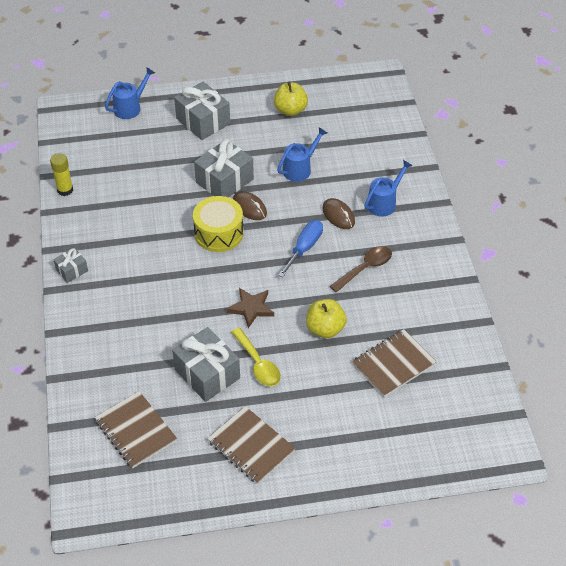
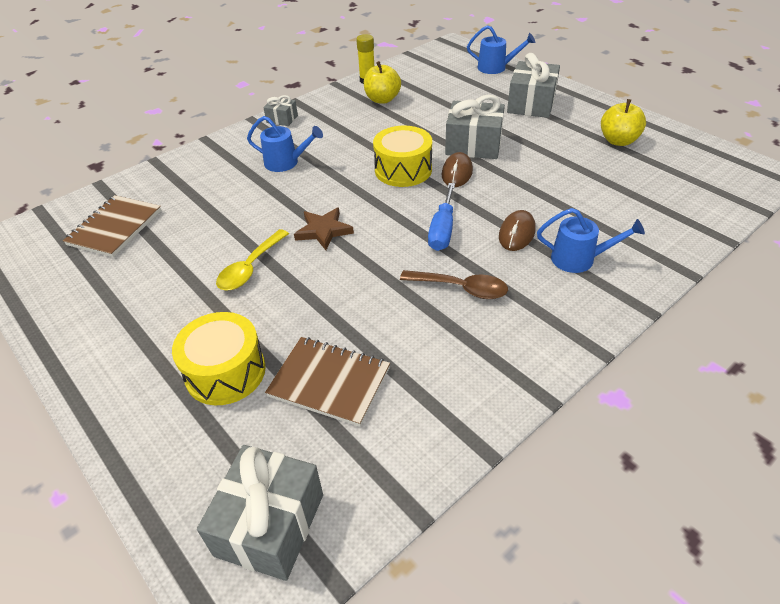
camera: 60 degrees right, 5 degrees down
grey gift [172,327,240,402] -> grey gift moved to [197,445,323,581]
brown notebook [207,406,296,484] -> none
blue watering can [277,127,327,182] -> blue watering can moved to [247,116,323,172]
blue screwdriver [278,220,323,277] -> blue screwdriver turned 105 degrees clockwise [428,183,455,251]
yellow apple [306,299,347,338] -> yellow apple moved to [364,61,401,104]
none -> yellow drum [172,312,266,405]

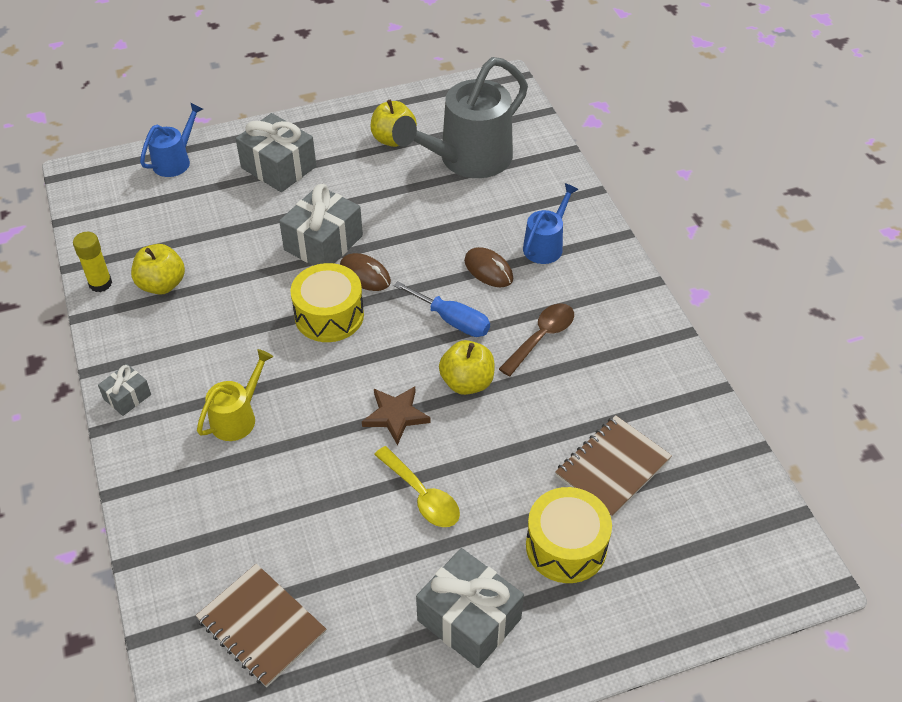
camera: 70 degrees left, 5 degrees up
grey gift [197,445,323,581] -> grey gift moved to [416,548,524,668]
blue watering can [247,116,323,172] -> yellow watering can [197,349,273,441]
none -> grey watering can [392,57,528,178]
none -> yellow apple [439,340,495,395]

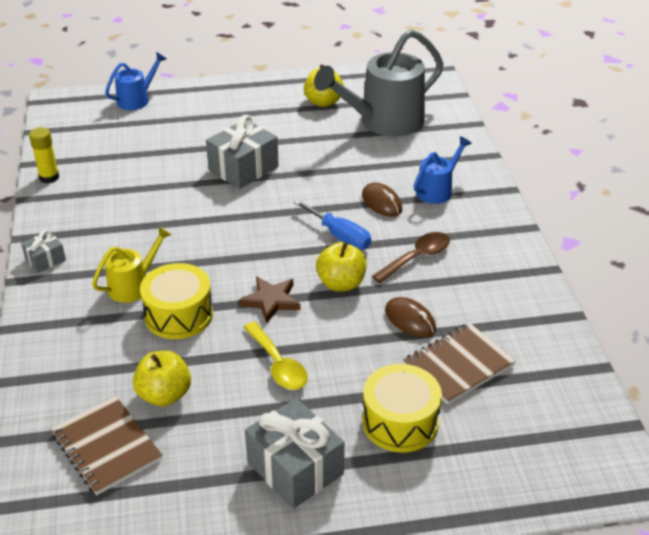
camera: 10 degrees right, 10 degrees down
yellow apple [131,244,185,295] -> yellow apple moved to [133,350,191,406]
grey gift [236,113,316,192] -> none
yellow drum [290,263,364,342] -> yellow drum moved to [140,263,213,339]
brown mouse [340,253,391,291] -> brown mouse moved to [385,297,436,337]

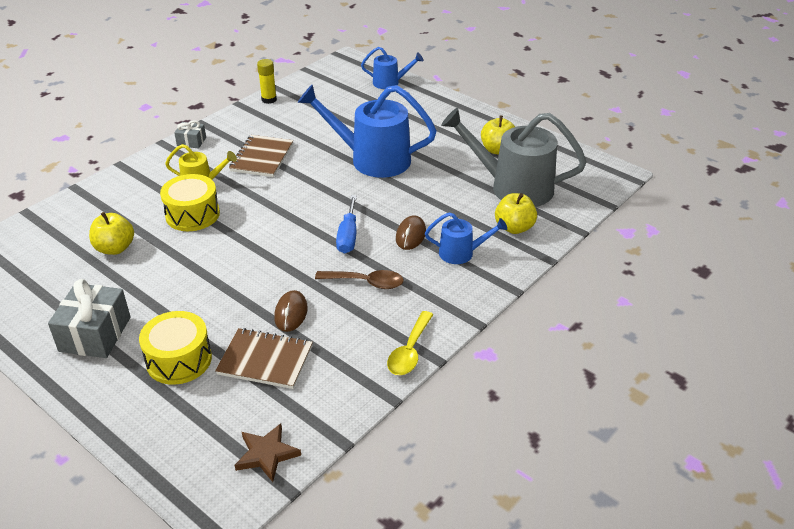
camera: 50 degrees right, 0 degrees up
brown notebook [51,396,162,495] -> brown notebook moved to [229,135,293,177]
grey gift [206,115,279,189] -> blue watering can [297,85,437,178]
brown star [239,276,301,324] -> brown star moved to [235,423,301,482]
yellow spoon [244,322,308,390] -> yellow spoon moved to [387,311,434,375]
yellow apple [316,242,367,292] -> yellow apple moved to [495,193,537,234]

